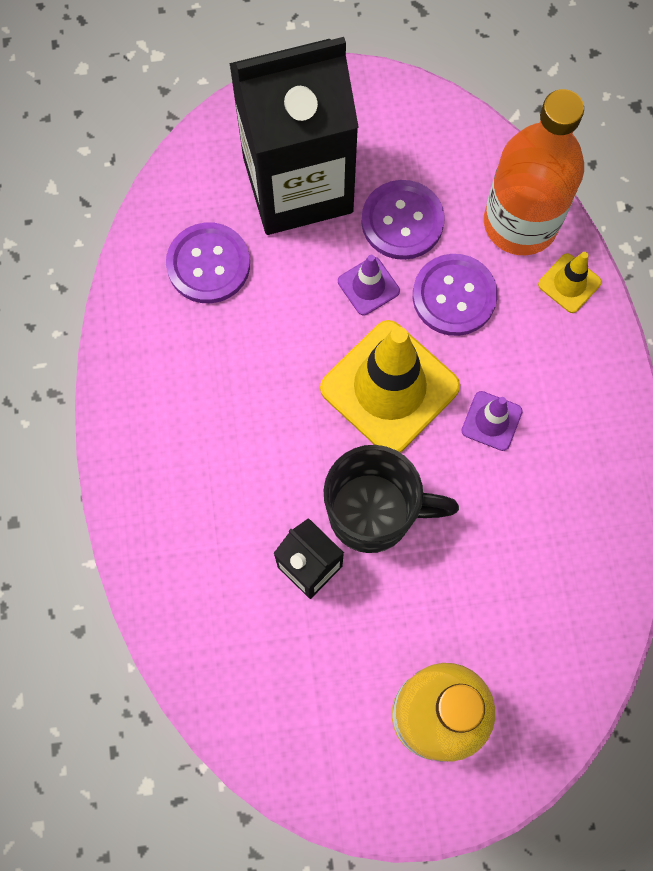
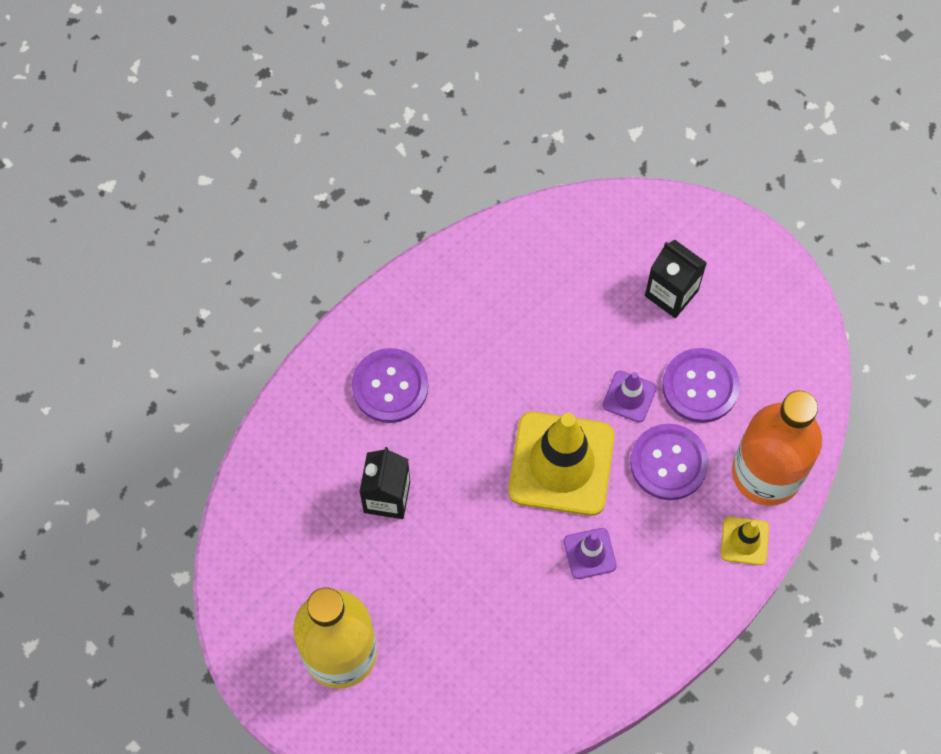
camera: 55 degrees right, 5 degrees down
purple button [166,222,250,303] -> purple button moved to [352,348,428,423]
black carton [229,37,359,235] -> black carton [645,240,707,318], size x0.47
black mug [324,445,459,553] -> none

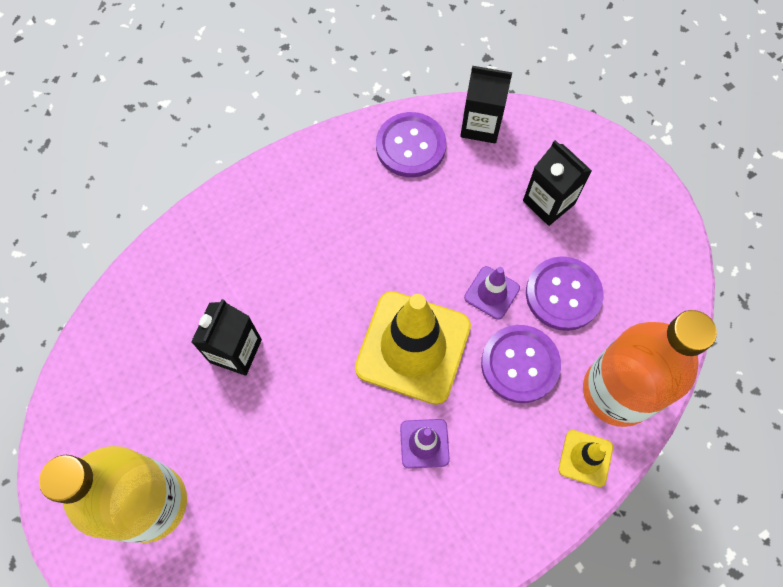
camera: 10 degrees right, 0 degrees up
purple button [352,348,428,423] -> purple button moved to [376,112,446,177]
none -> black carton [460,66,512,144]

